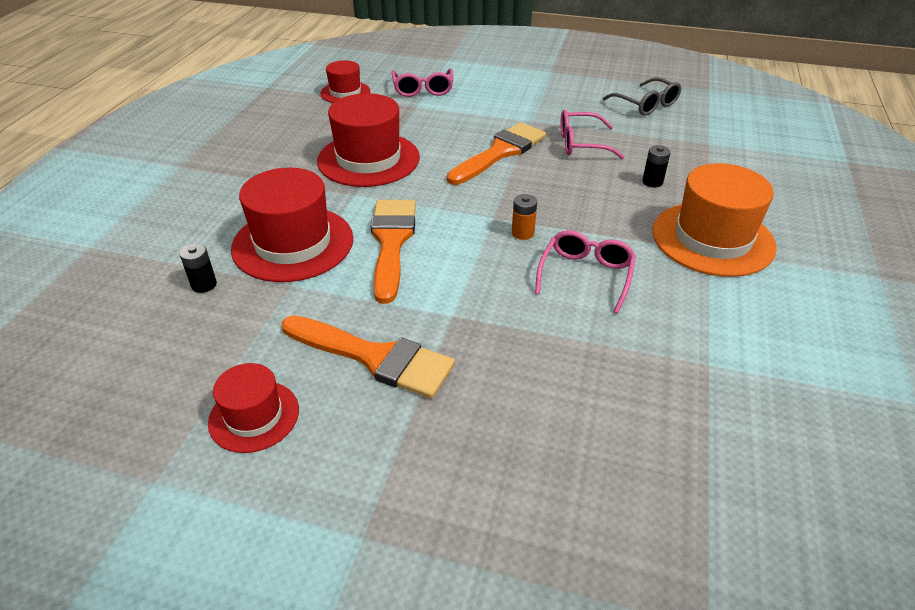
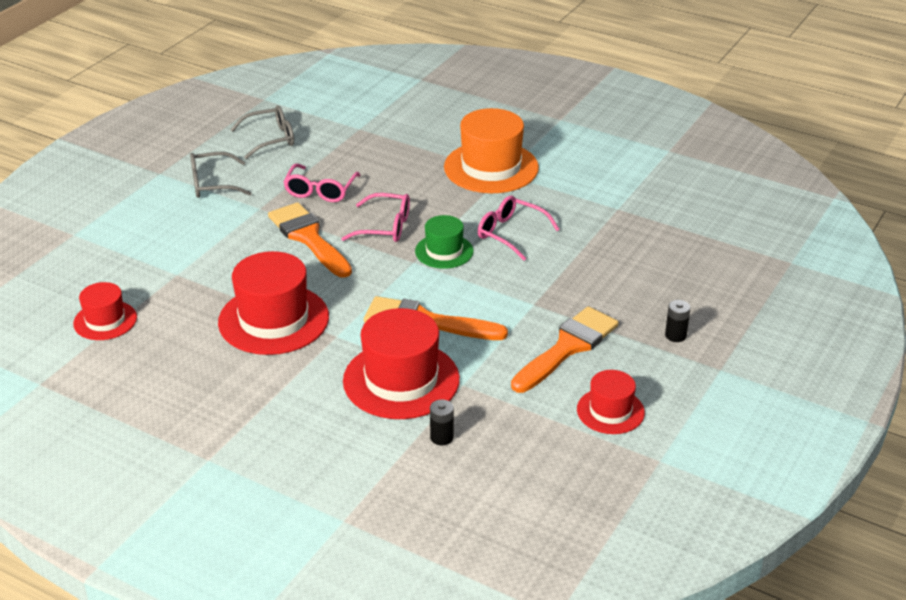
camera: 75 degrees left, 5 degrees down
pink glasses [392,68,453,97] -> pink glasses moved to [341,193,410,242]
orange battery [512,194,537,240] -> green hat [415,215,473,269]
black battery [642,145,671,187] -> black battery moved to [665,300,691,342]
none -> grey glasses [190,152,252,198]

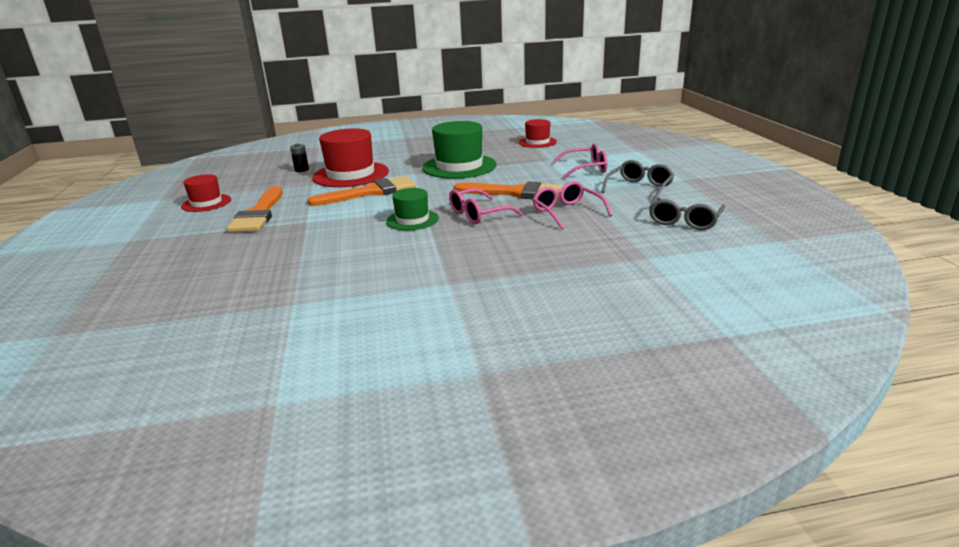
camera: 140 degrees right, 10 degrees down
red hat [218,251,329,355] -> green hat [422,121,497,179]
orange hat [444,108,539,193] -> none
pink glasses [478,196,560,261] -> pink glasses moved to [553,143,607,179]
black battery [665,300,691,342] -> none

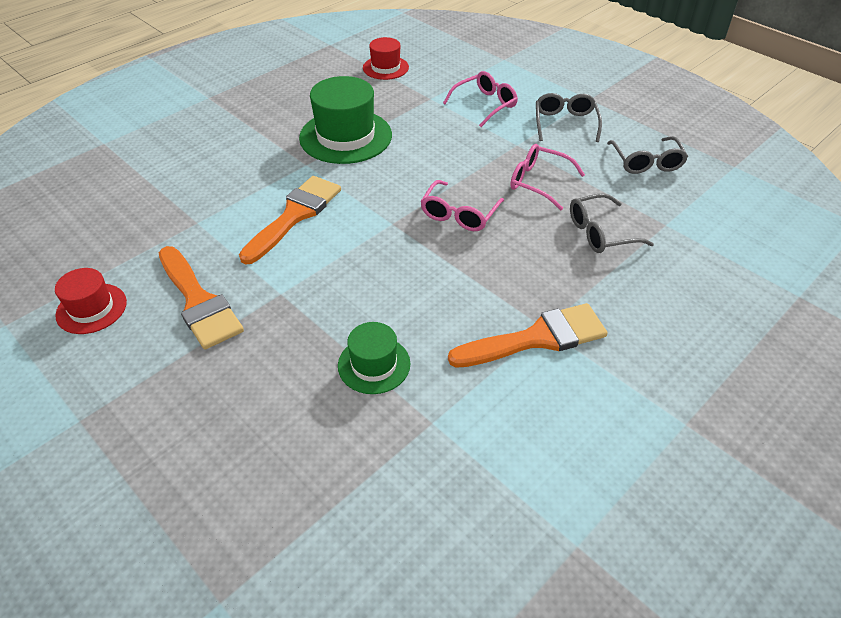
camera: 35 degrees left, 20 degrees up
black battery [290,144,309,172] -> none
red hat [312,128,389,187] -> none
green hat [386,188,439,231] -> green hat moved to [338,322,410,394]
orange brush [453,181,563,199] -> orange brush moved to [448,303,608,368]
none -> grey glasses [570,193,654,253]

